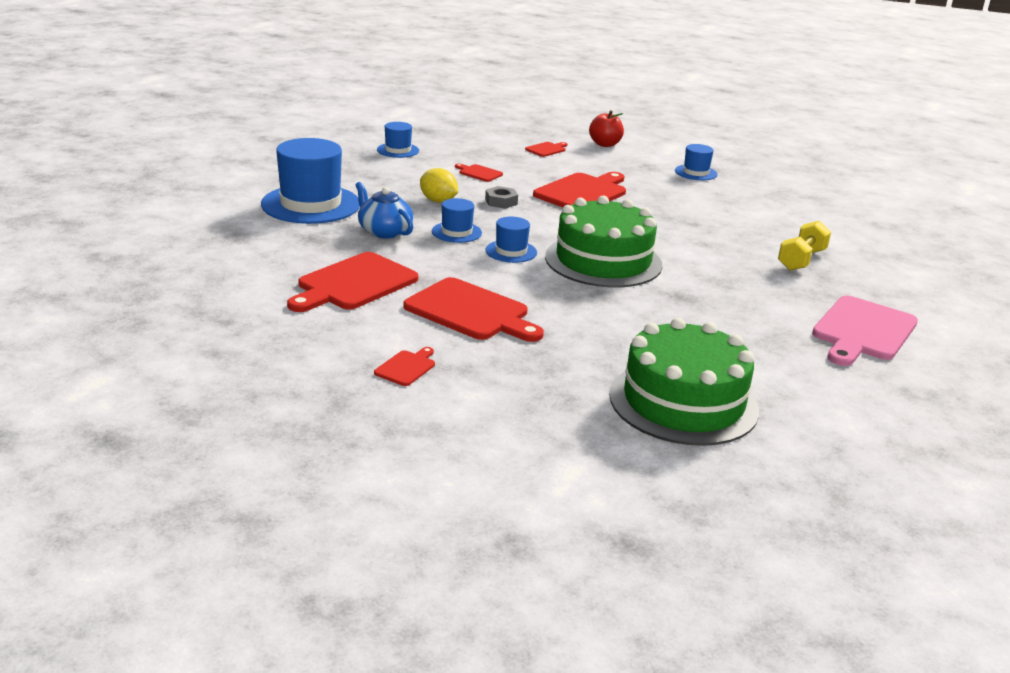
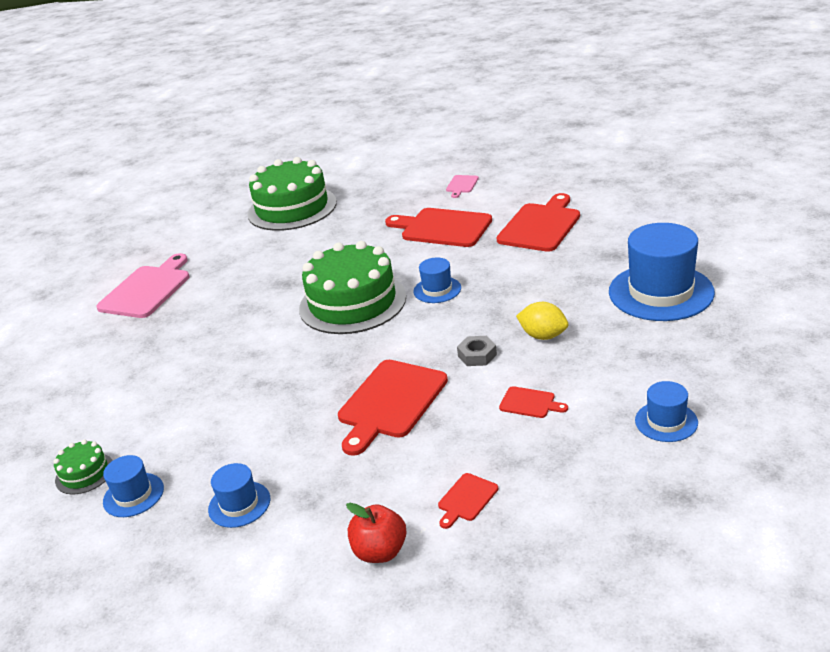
camera: 175 degrees right, 5 degrees up
blue teapot [355,182,413,239] -> none
red cutting board [374,347,435,386] -> pink cutting board [446,175,479,198]
blue hat [432,198,482,243] -> blue hat moved to [103,455,164,517]
yellow dumbbell [778,221,831,271] -> none
none -> green cake [53,440,113,495]

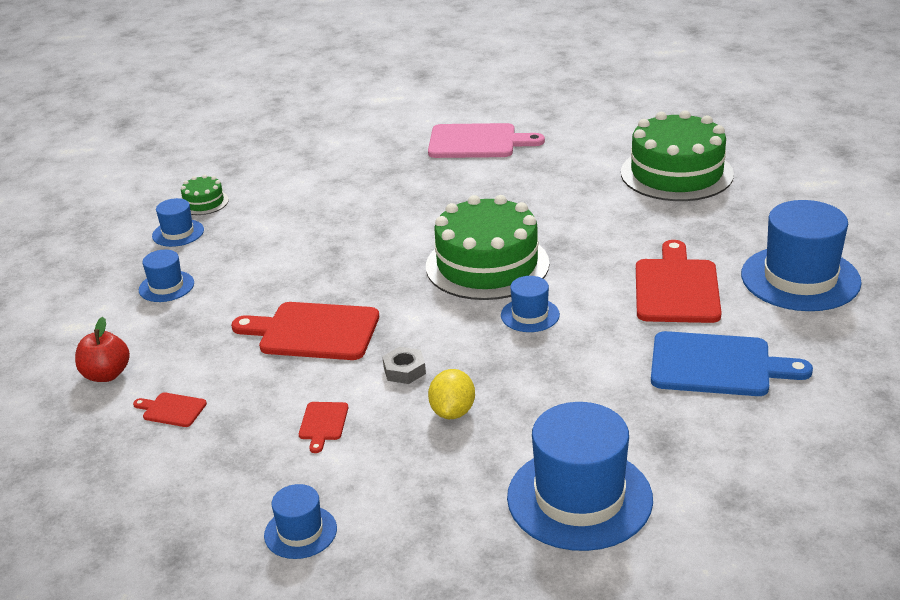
camera: 70 degrees right, 0 degrees up
pink cutting board [446,175,479,198] -> blue hat [741,200,862,311]
red cutting board [496,193,580,252] -> blue cutting board [651,331,813,396]

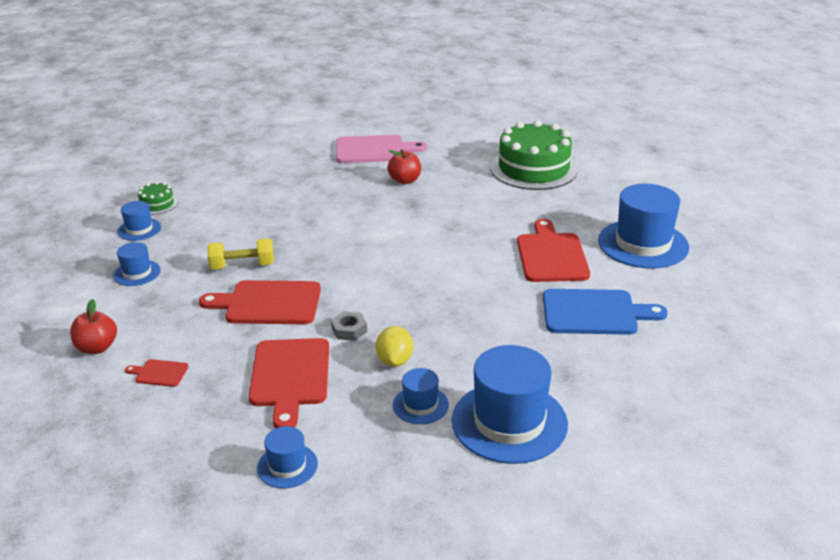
camera: 10 degrees left, 0 degrees up
red cutting board [299,402,348,453] -> red cutting board [249,338,329,429], size x2.15
green cake [426,195,549,300] -> none
blue hat [501,276,560,332] -> blue hat moved to [393,368,449,424]
none -> yellow dumbbell [207,238,274,270]
none -> red apple [387,149,421,184]

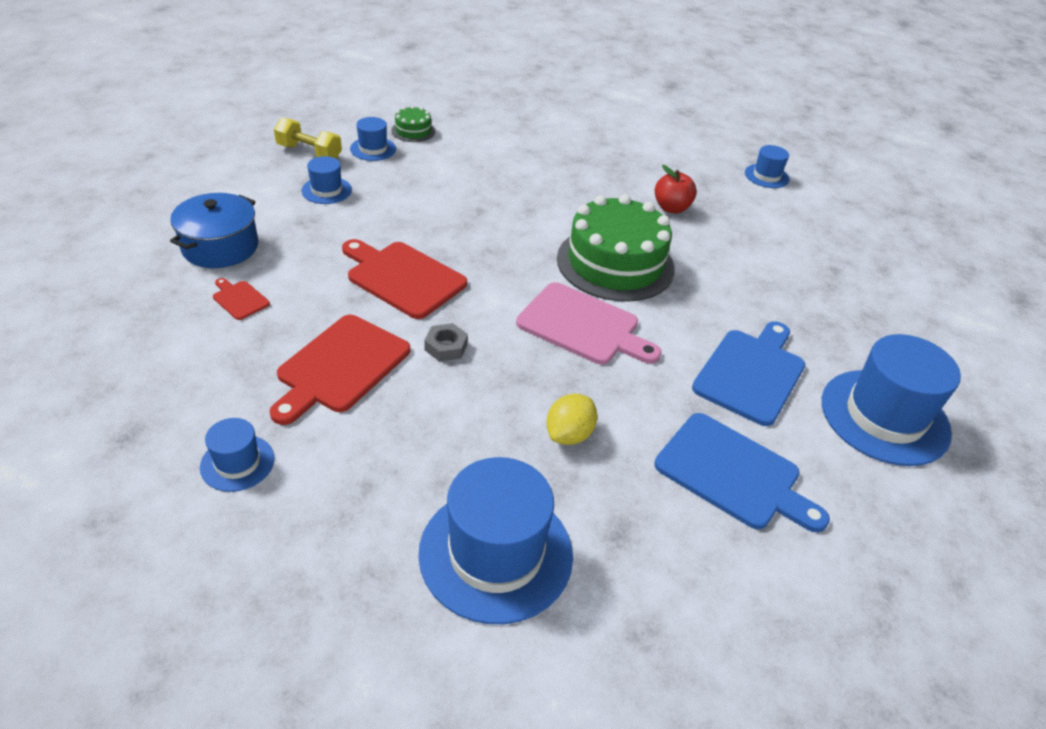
camera: 30 degrees right, 10 degrees up
red apple [70,299,117,354] -> blue pot [170,193,258,268]
yellow dumbbell [207,238,274,270] -> yellow dumbbell moved to [274,117,342,159]
pink cutting board [336,135,427,163] -> pink cutting board moved to [516,282,662,364]
yellow lemon [376,326,413,367] -> yellow lemon moved to [546,394,598,445]
blue hat [393,368,449,424] -> blue hat moved to [745,145,789,188]
green cake [491,120,577,190] -> green cake moved to [557,194,675,302]
red cutting board [517,219,590,282] -> blue cutting board [692,321,805,426]

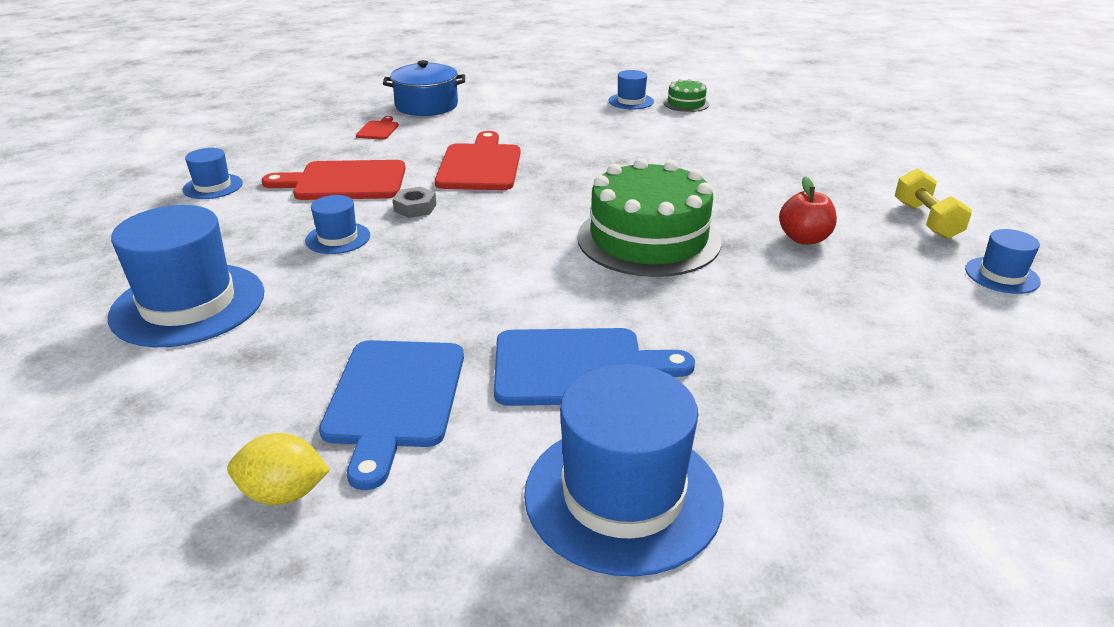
camera: 60 degrees right, 10 degrees down
yellow dumbbell [274,117,342,159] -> yellow dumbbell moved to [895,168,972,239]
blue hat [302,156,352,204] -> blue hat moved to [305,195,370,254]
pink cutting board [516,282,662,364] -> none
yellow lemon [546,394,598,445] -> yellow lemon moved to [227,433,330,505]

